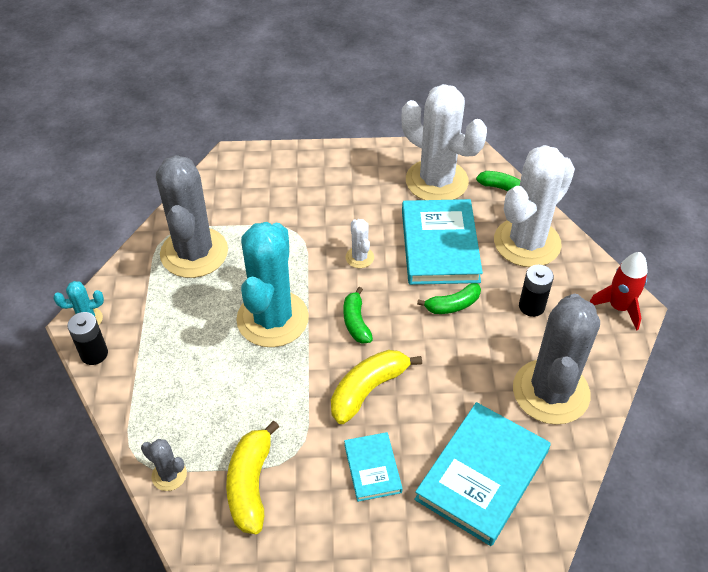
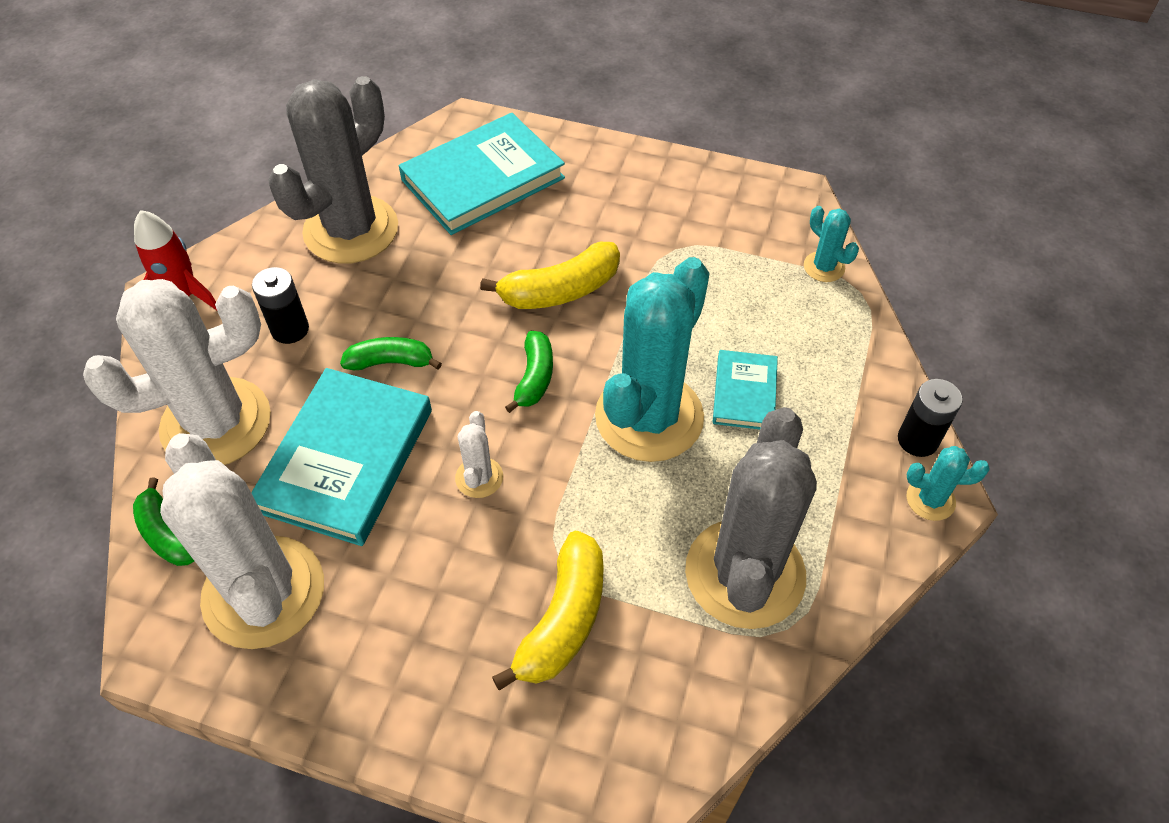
camera: 160 degrees left, 5 degrees up
grey cactus [141,439,187,491] -> turquoise cactus [804,206,859,282]
yellow banana [226,421,279,534] -> yellow banana moved to [492,531,604,691]
turquoise book [344,432,403,502] -> turquoise book moved to [713,350,778,429]

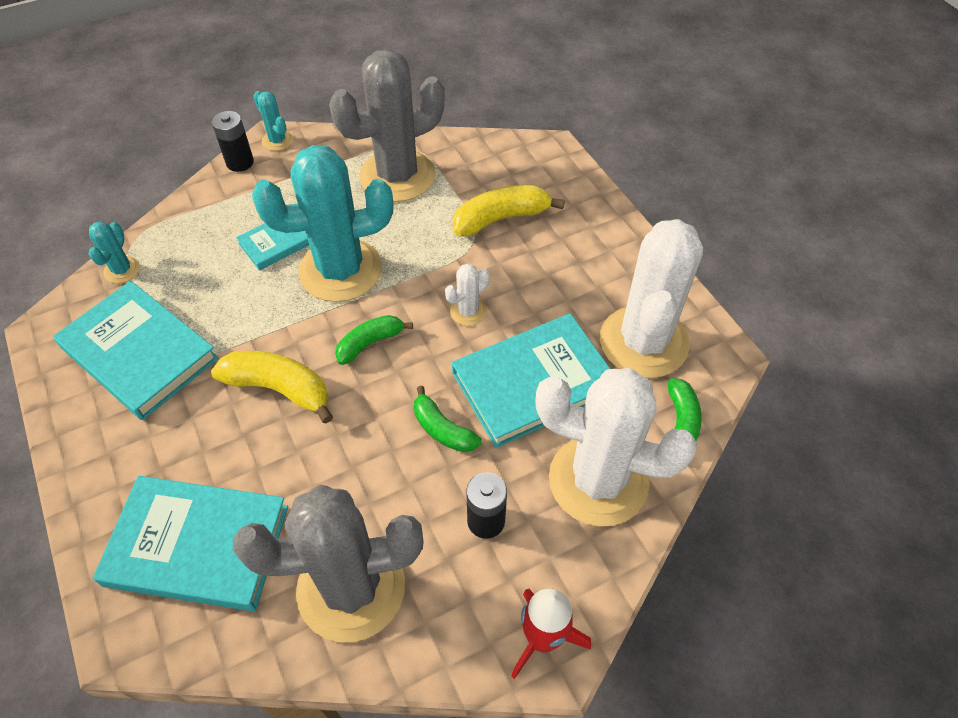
camera: 135 degrees left, 0 degrees up
none -> turquoise book [53,281,219,420]

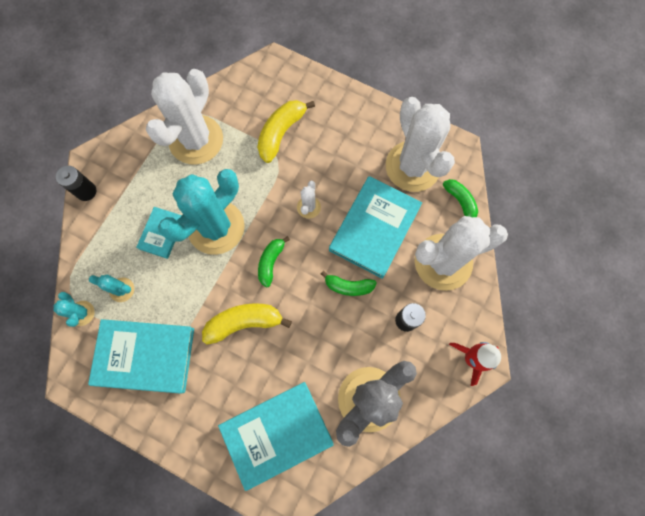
camera: 35 degrees left, 20 degrees up
turquoise cactus [253,91,293,151] -> turquoise cactus moved to [89,275,134,302]
grey cactus [329,49,445,202] -> white cactus [146,69,223,165]

